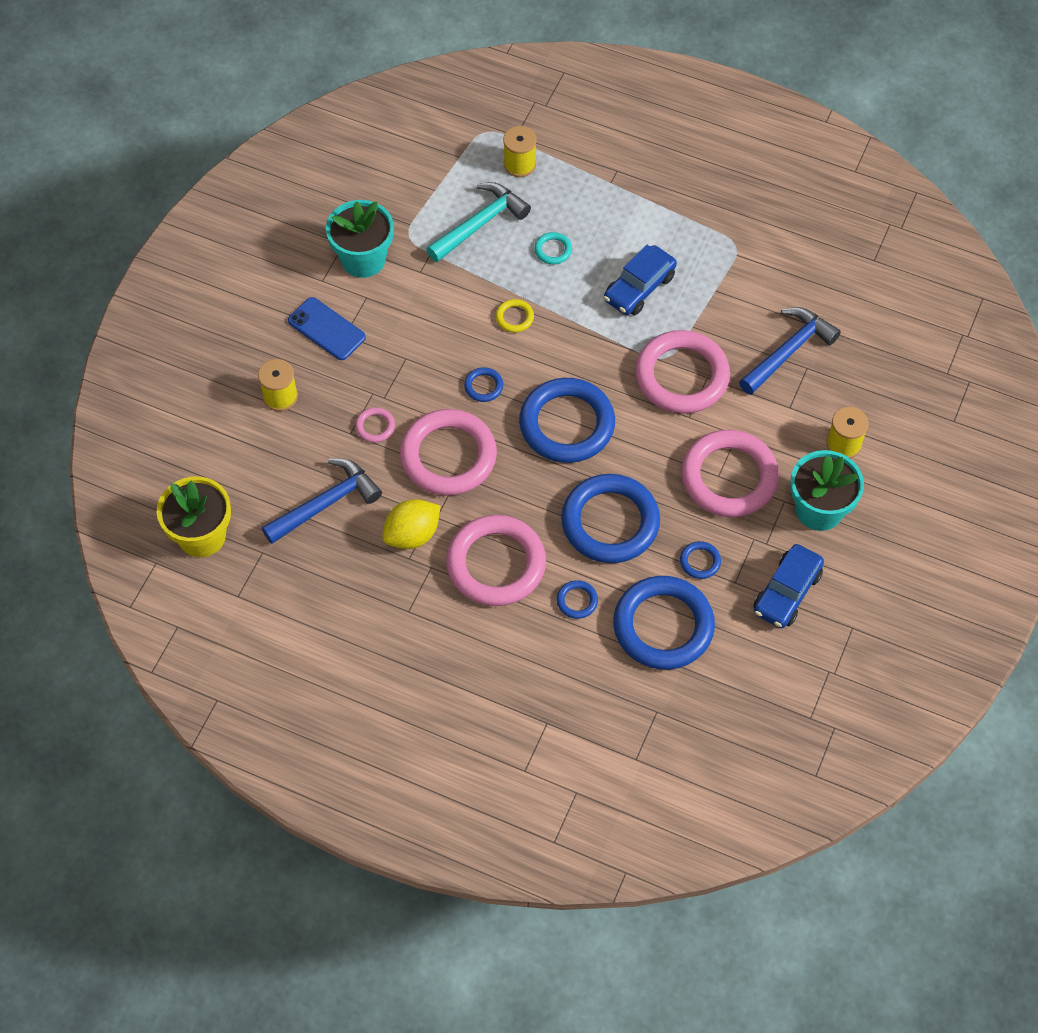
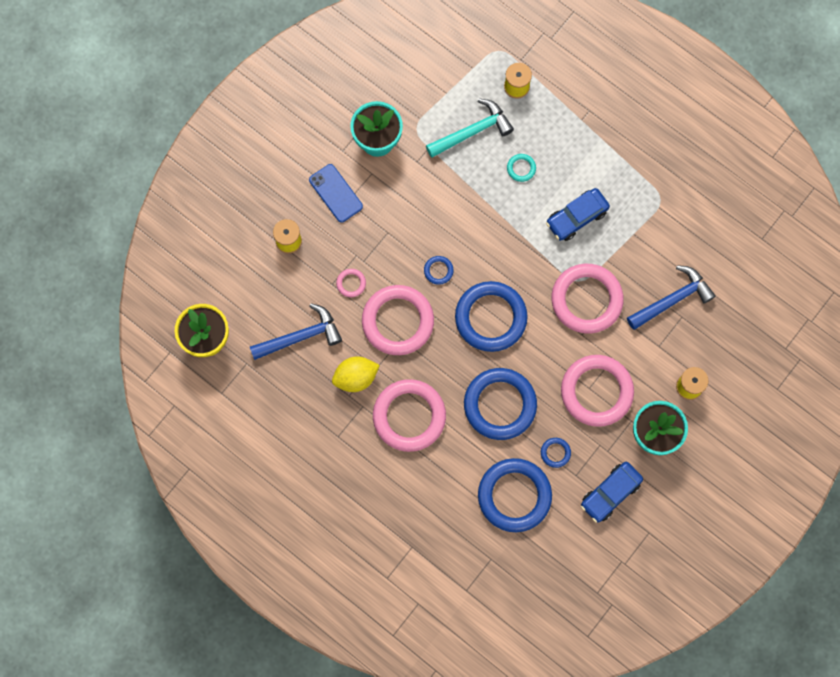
camera: 15 degrees right, 15 degrees up
yellow ring [496,299,534,332] -> none
blue ring [557,580,598,619] -> none

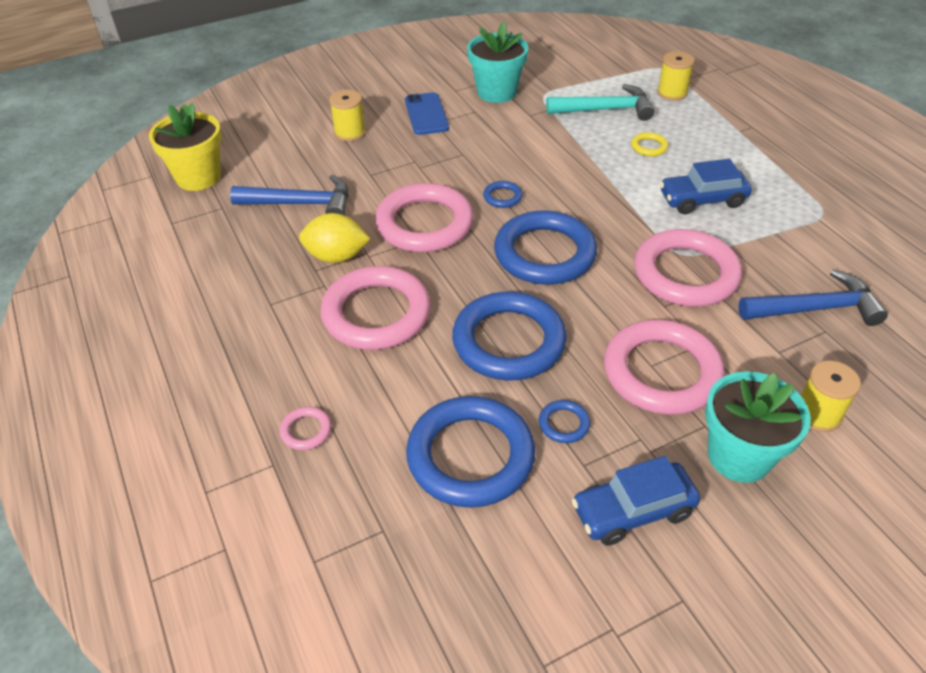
camera: 25 degrees right, 30 degrees down
pink ring [336,269,366,297] -> pink ring moved to [280,407,331,450]
turquoise ring [507,154,536,182] -> yellow ring [631,132,668,156]

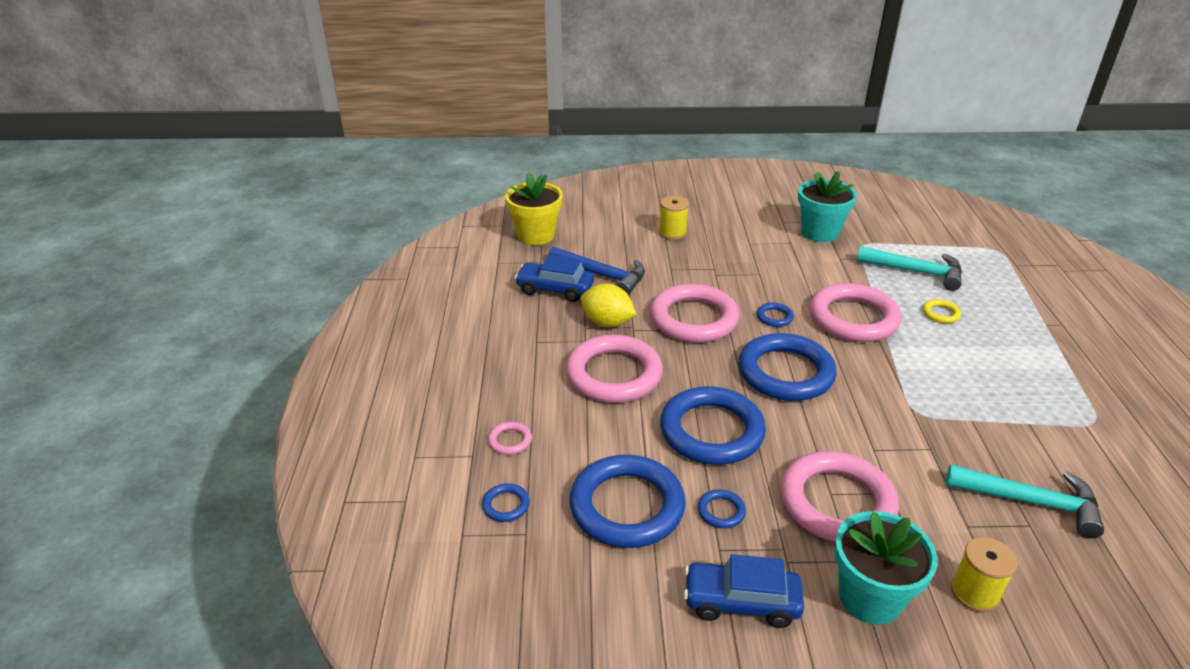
camera: 25 degrees right, 10 degrees down
blue phone [405,92,449,135] -> none
pink ring [634,229,742,307] -> pink ring moved to [810,283,901,342]
yellow spool [657,51,695,101] -> none
blue car [660,159,752,214] -> blue car moved to [515,255,594,302]
blue hammer [738,270,888,326] -> turquoise hammer [946,464,1104,539]
none -> blue ring [482,483,530,522]

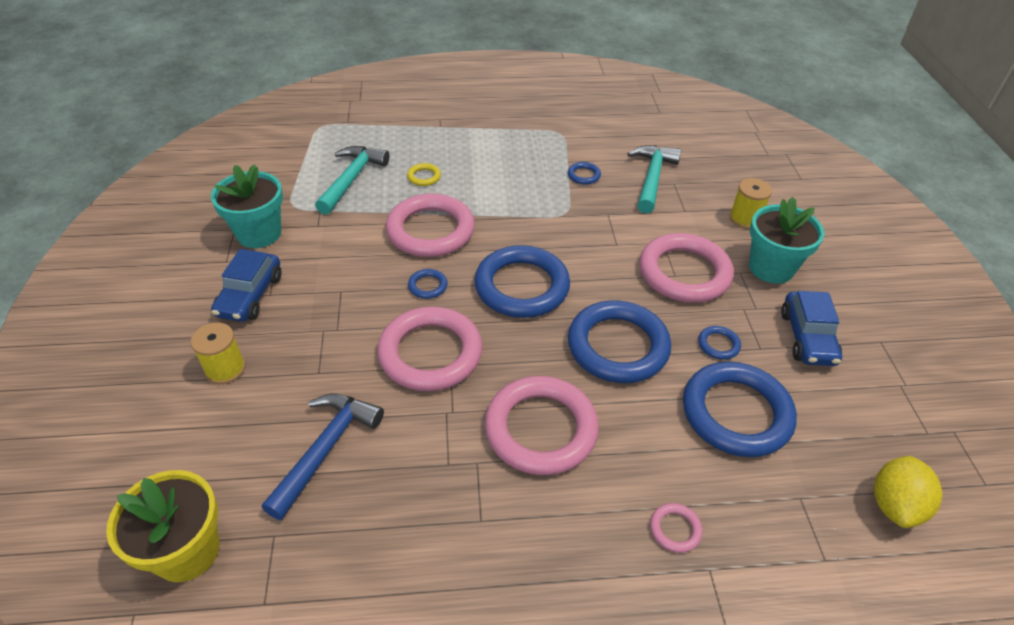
camera: 95 degrees left, 10 degrees up
blue ring [482,483,530,522] -> blue ring moved to [568,162,601,185]
blue car [515,255,594,302] -> blue car moved to [211,249,282,322]
yellow lemon [581,284,637,327] -> yellow lemon moved to [874,456,942,528]

